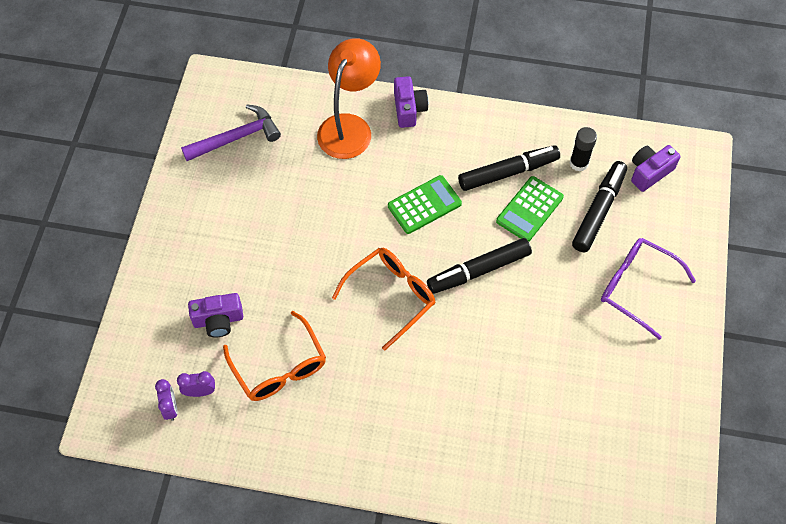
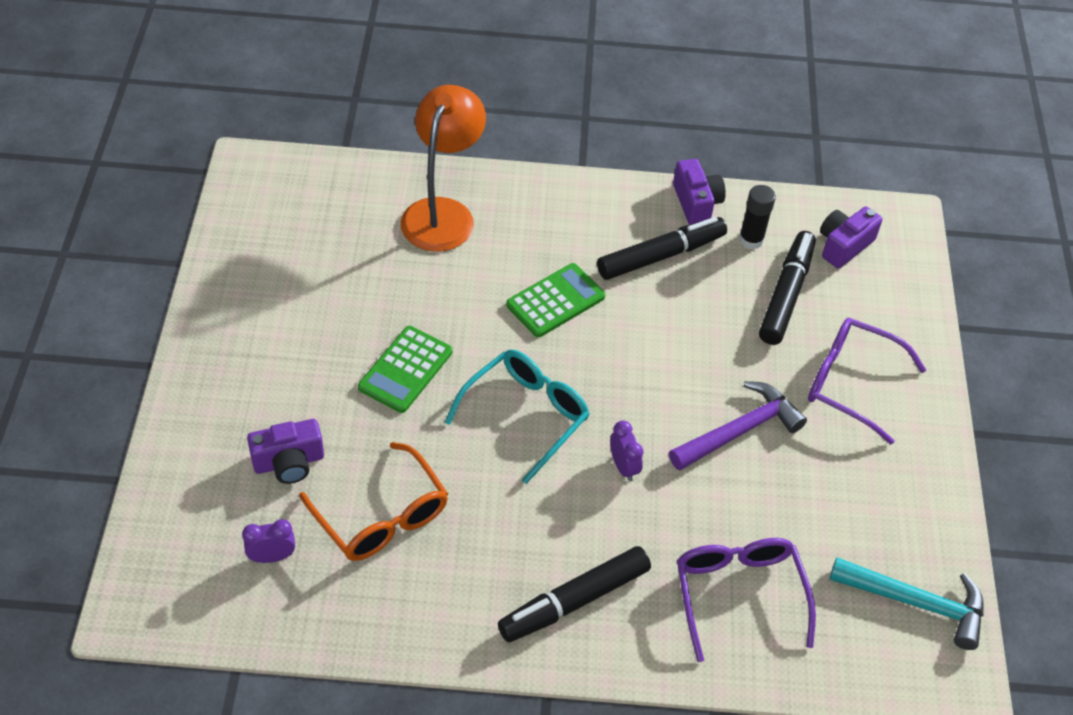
camera: 10 degrees left, 10 degrees down
purple clock [155,379,178,421] -> purple clock moved to [610,420,644,481]
purple hammer [181,104,281,161] -> purple hammer moved to [669,381,807,470]
orange glasses [332,248,436,350] -> turquoise glasses [445,350,590,484]
purple camera [394,76,428,128] -> purple camera moved to [673,159,726,225]
black marker [427,238,532,294] -> black marker moved to [498,546,651,642]
green calculator [496,176,564,242] -> green calculator moved to [358,326,453,413]
none -> purple glasses [677,538,816,662]
none -> turquoise hammer [829,557,984,650]

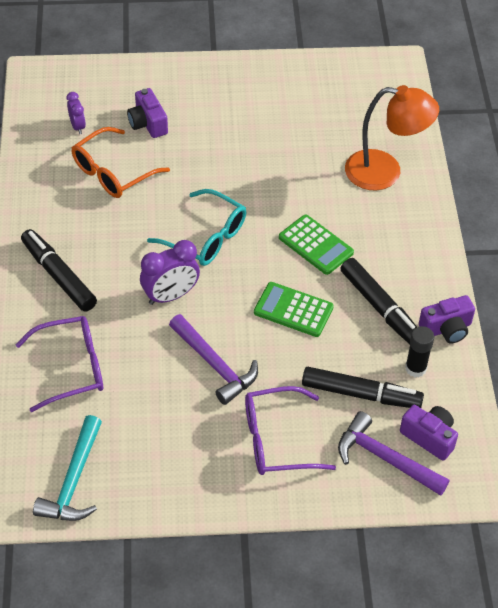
camera: 85 degrees right, 0 degrees up
green calculator [358,326,453,413] -> green calculator moved to [254,282,334,337]
purple clock [610,420,644,481] -> purple clock [140,240,200,305], size x1.72
purple glasses [808,318,926,445] -> purple glasses turned 120 degrees counterclockwise [245,386,336,475]
none -> purple hammer [338,411,450,496]

